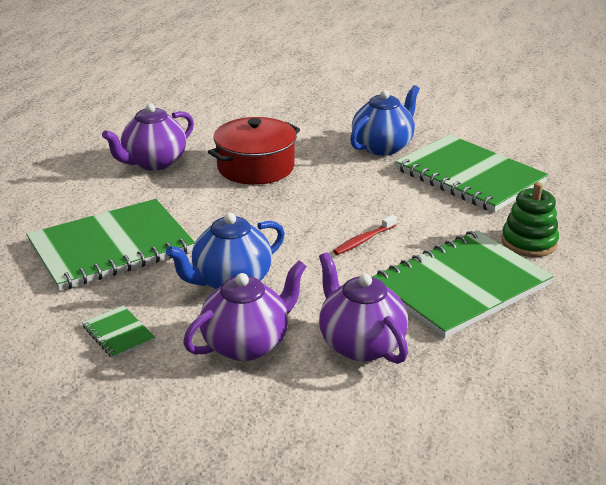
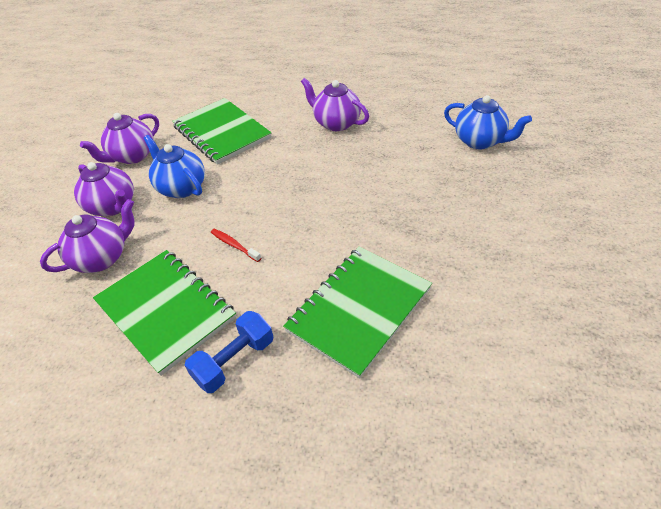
camera: 85 degrees right, 15 degrees up
green notebook [82,305,155,359] -> purple teapot [80,113,159,164]
red pot [208,117,300,185] -> none
blue teapot [350,85,420,156] -> blue teapot moved to [444,95,532,149]
green stacking toy [501,182,559,257] -> blue dumbbell [185,311,273,393]

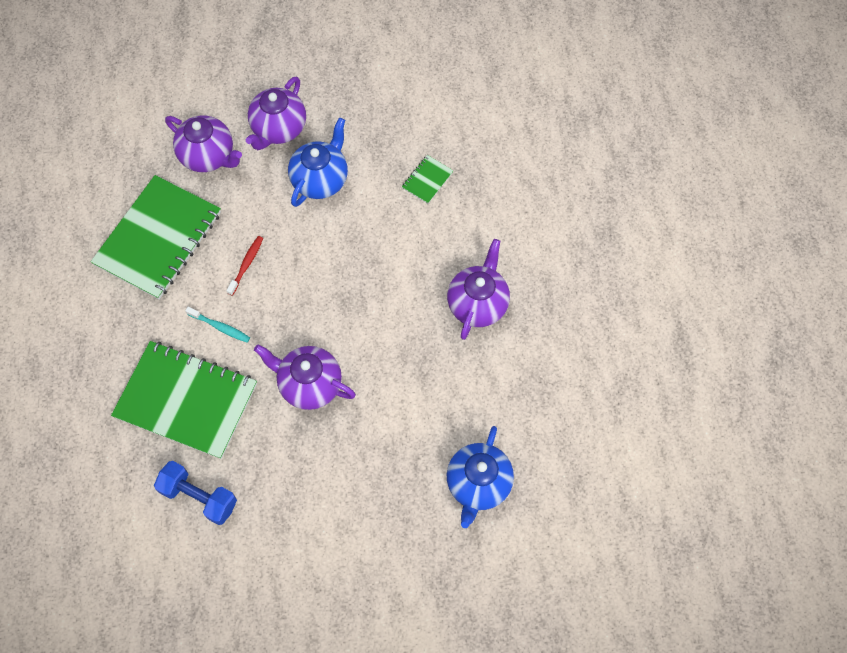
camera: 70 degrees right, 20 degrees up
purple teapot [80,113,159,164] -> purple teapot moved to [254,345,356,410]
green notebook [172,98,272,165] -> green notebook [402,155,454,204], size x0.41
blue dumbbell [185,311,273,393] -> blue dumbbell moved to [154,461,237,525]
none -> turquoise toothbrush [185,307,250,343]

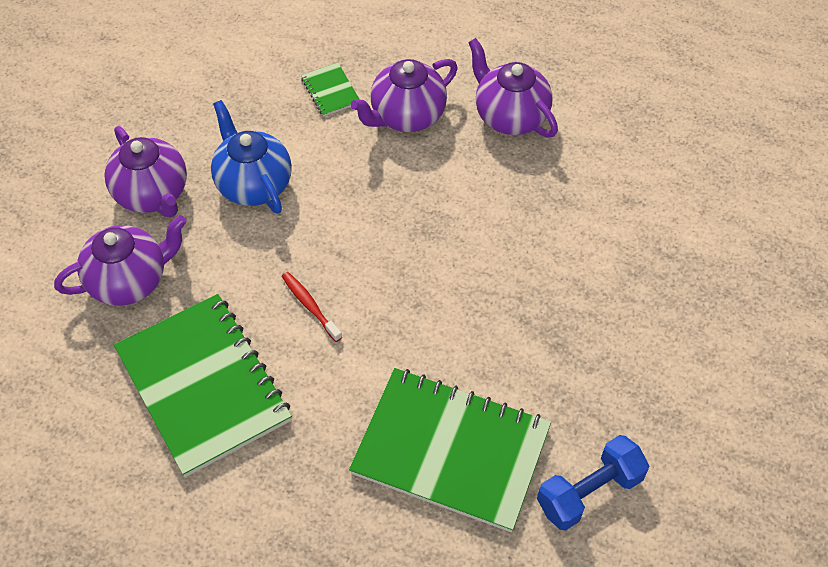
camera: 60 degrees left, 10 degrees down
green notebook [111,341,257,459] -> green notebook turned 60 degrees clockwise [349,368,551,532]
turquoise toothbrush [185,307,250,343] -> none
purple teapot [254,345,356,410] -> purple teapot moved to [350,59,458,132]
blue teapot [447,426,514,528] -> none

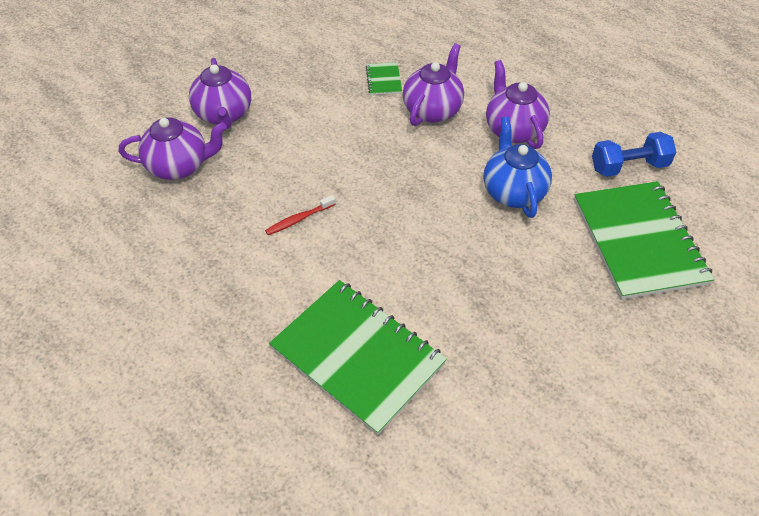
camera: 20 degrees right, 5 degrees down
green notebook [114,294,292,477] -> green notebook moved to [574,181,714,300]
blue teapot [211,100,292,214] -> blue teapot moved to [484,117,552,218]
red toothbrush [282,272,342,342] -> red toothbrush turned 105 degrees counterclockwise [265,195,336,235]
purple teapot [350,59,458,132] -> purple teapot turned 135 degrees clockwise [403,43,464,126]
blue dumbbell [537,435,649,530] -> blue dumbbell moved to [592,132,676,177]

